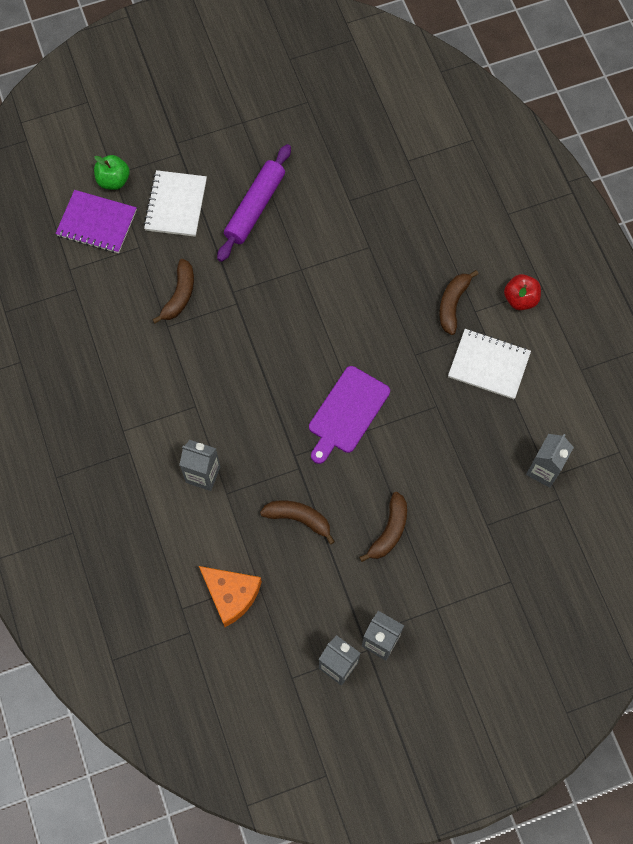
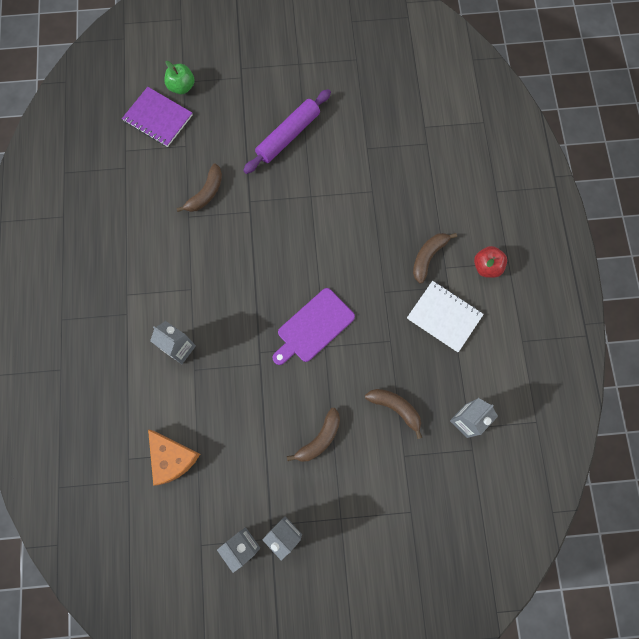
camera: 15 degrees right, 5 degrees up
white notebook [144,170,207,237] -> none
brown banana [260,501,335,545] -> brown banana moved to [365,389,422,439]

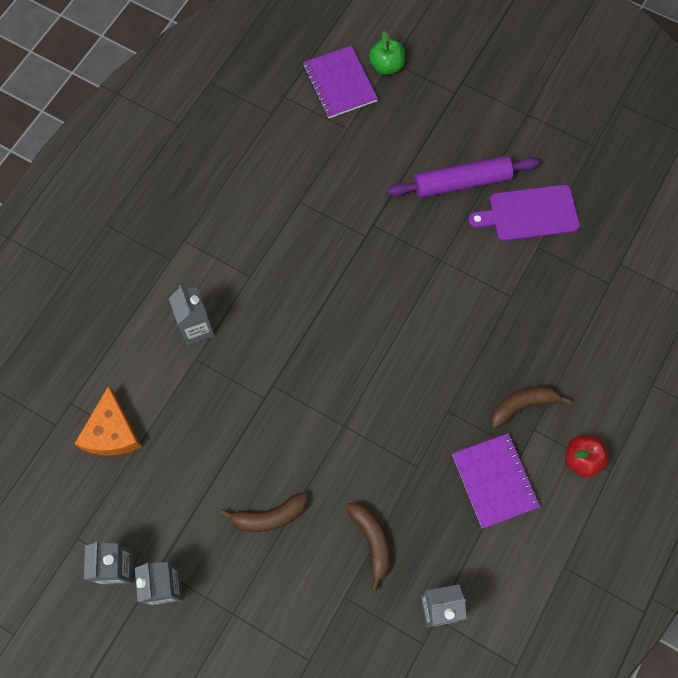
camera: 35 degrees right, 5 degrees down
brown banana [176,163,222,212] -> none
purple cutting board [272,288,355,365] -> purple cutting board moved to [468,185,580,241]
white notebook [407,281,484,352] -> purple notebook [452,433,540,529]

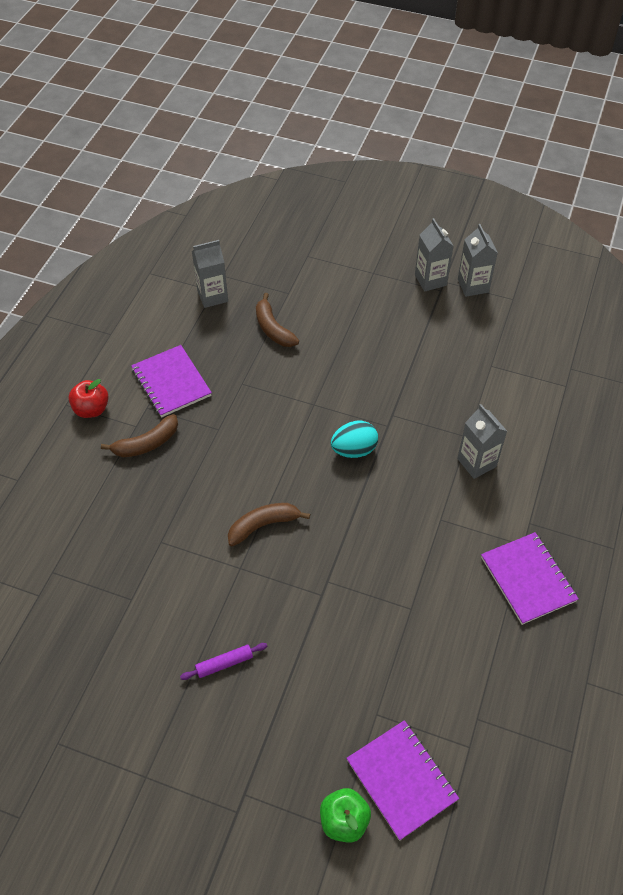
camera: 170 degrees right, 15 degrees down
orange cheese [74,385,142,456] -> none
brown banana [221,492,308,532] -> brown banana moved to [228,503,310,546]
purple rolling pin [387,156,539,198] -> purple rolling pin [180,643,267,680], size x0.49
purple cutting board [468,185,580,241] -> none
none -> turquoise egg [331,421,378,458]
none -> purple notebook [481,532,579,625]

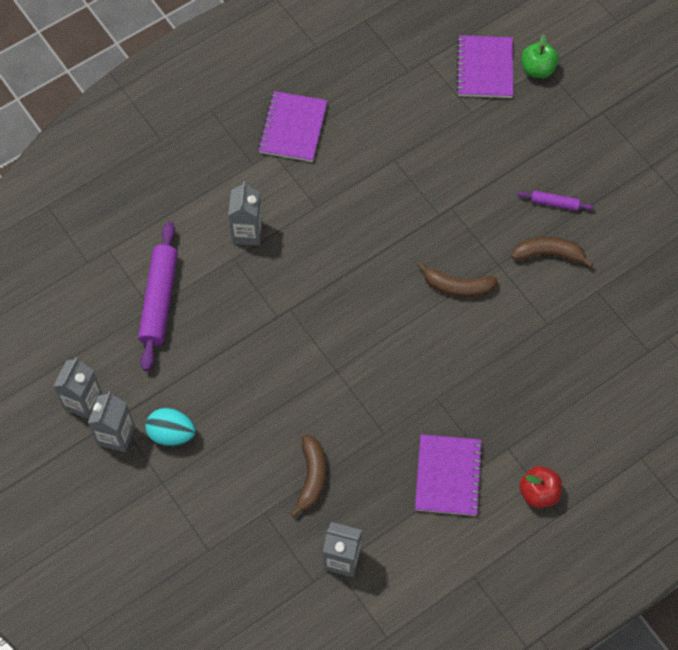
camera: 145 degrees left, 10 degrees up
brown banana [101,414,178,457] -> brown banana moved to [512,237,593,267]
turquoise egg [331,421,378,458] -> turquoise egg moved to [145,408,196,447]
none -> purple rolling pin [138,222,178,371]

